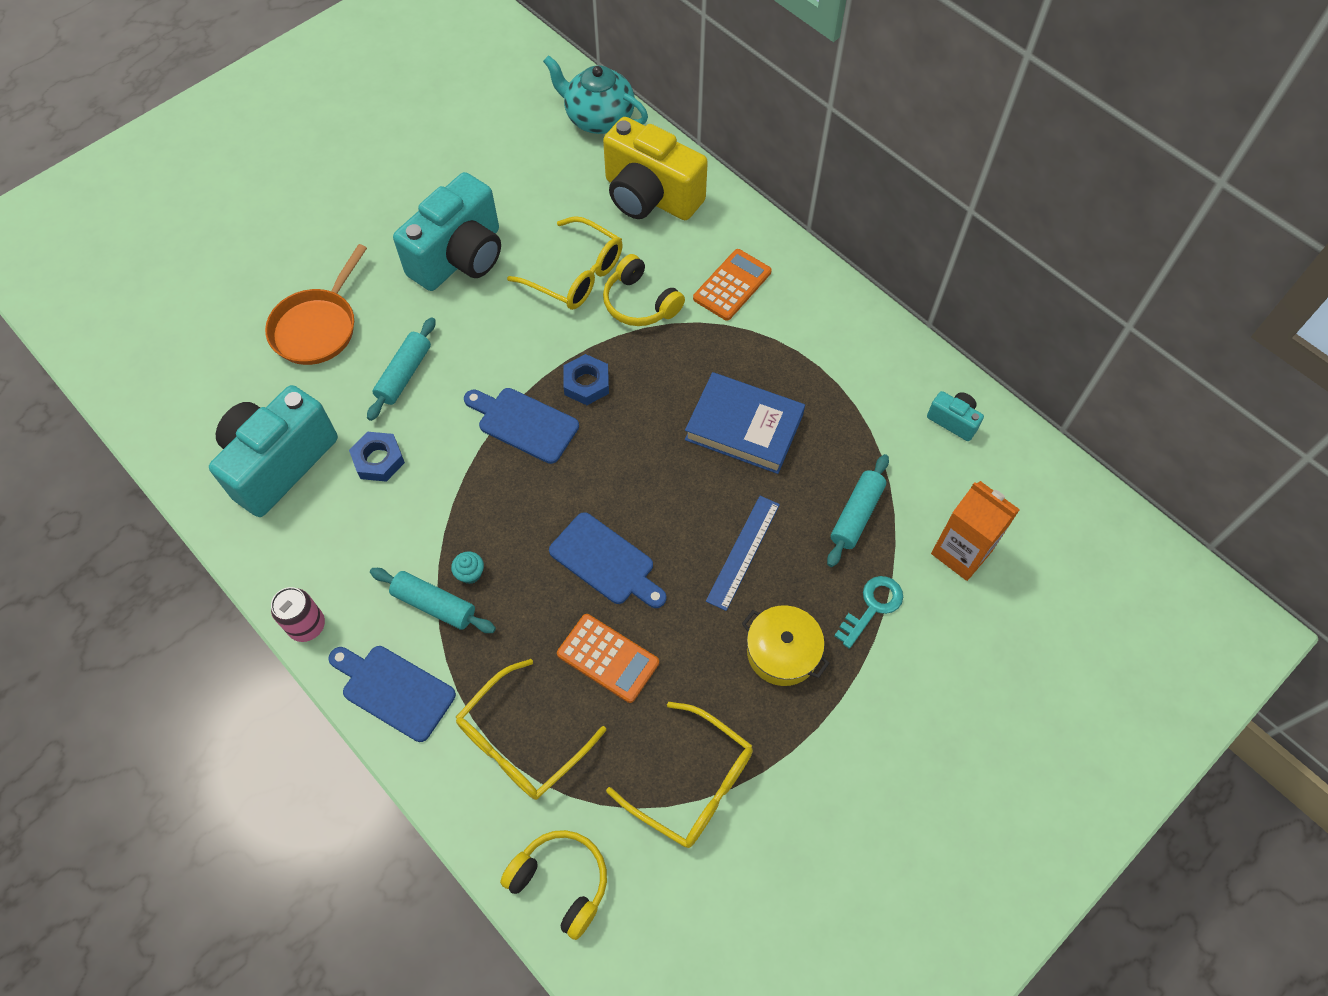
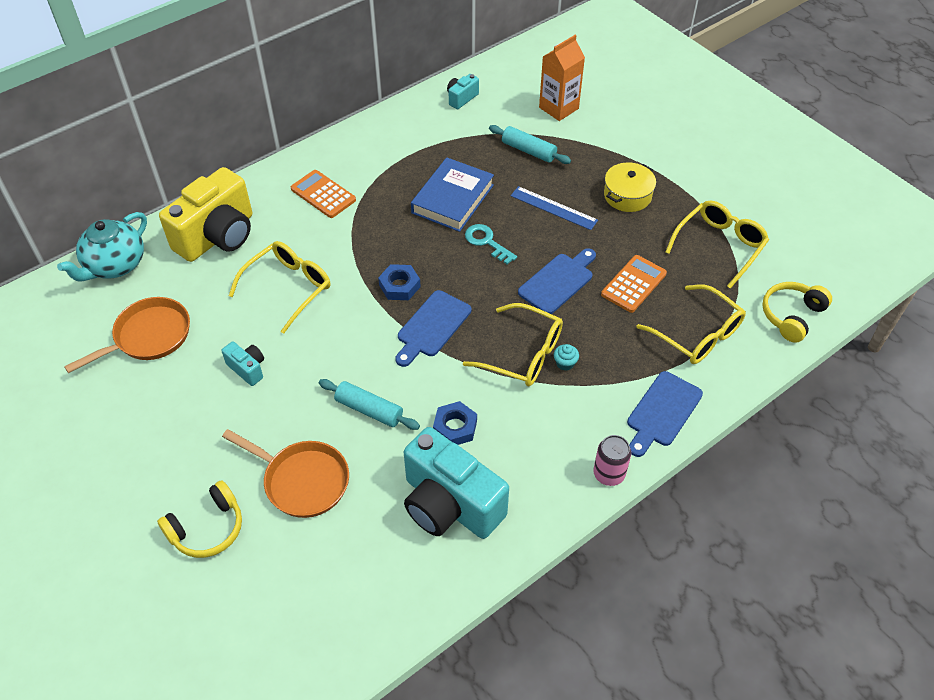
camera: 85 degrees left, 10 degrees down
turquoise rolling pin [370,568,496,633] -> none
turquoise camera [393,172,501,291] -> turquoise camera [221,341,264,386], size x0.44
yellow headphones [603,254,685,326] -> yellow headphones moved to [157,480,242,558]
turquoise key [834,576,903,649] -> turquoise key moved to [465,224,517,265]
none -> orange pan [64,297,190,373]
none -> yellow glasses [463,303,563,386]

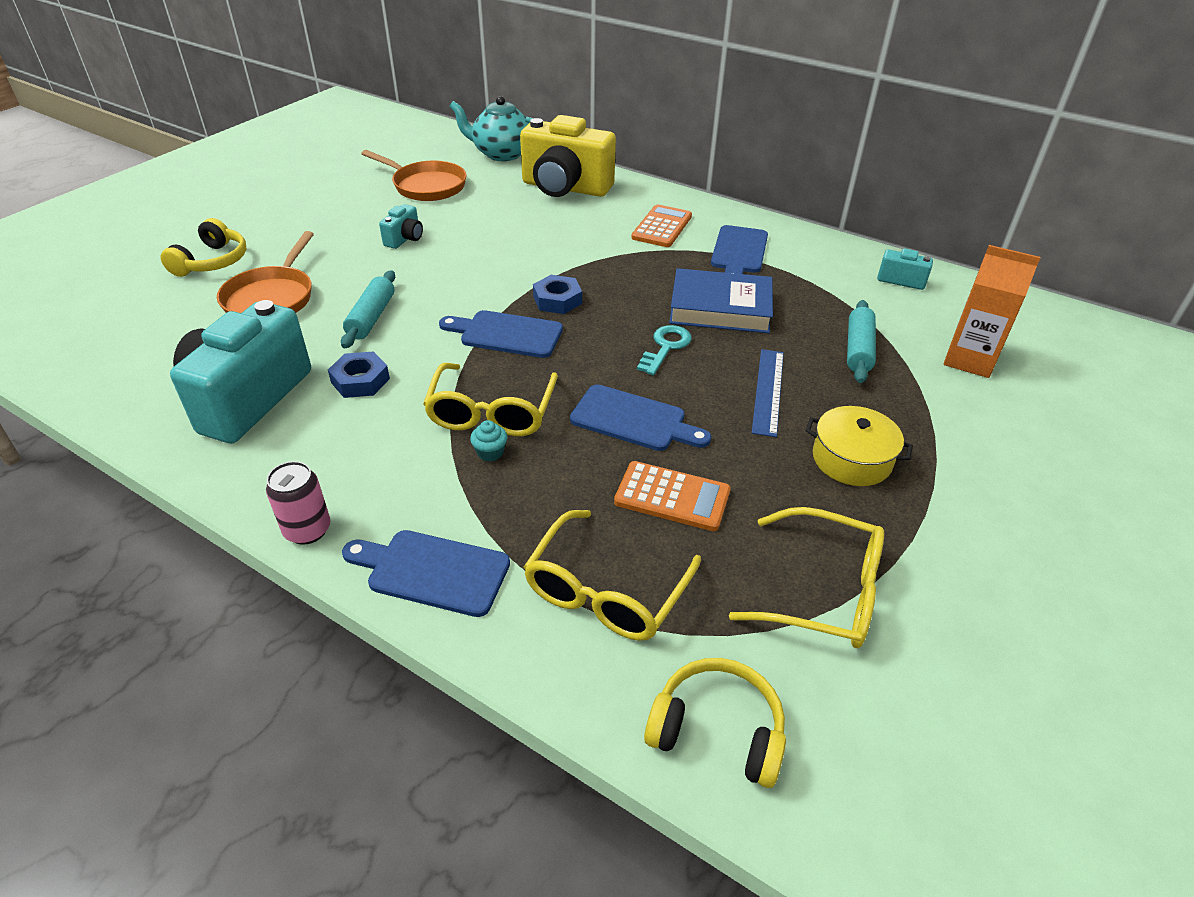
camera: 70 degrees right, 10 degrees down
yellow headphones [157,480,242,558] -> yellow headphones turned 105 degrees counterclockwise [161,218,246,277]
yellow glasses [229,241,330,334] -> none
none -> blue cutting board [711,225,768,274]

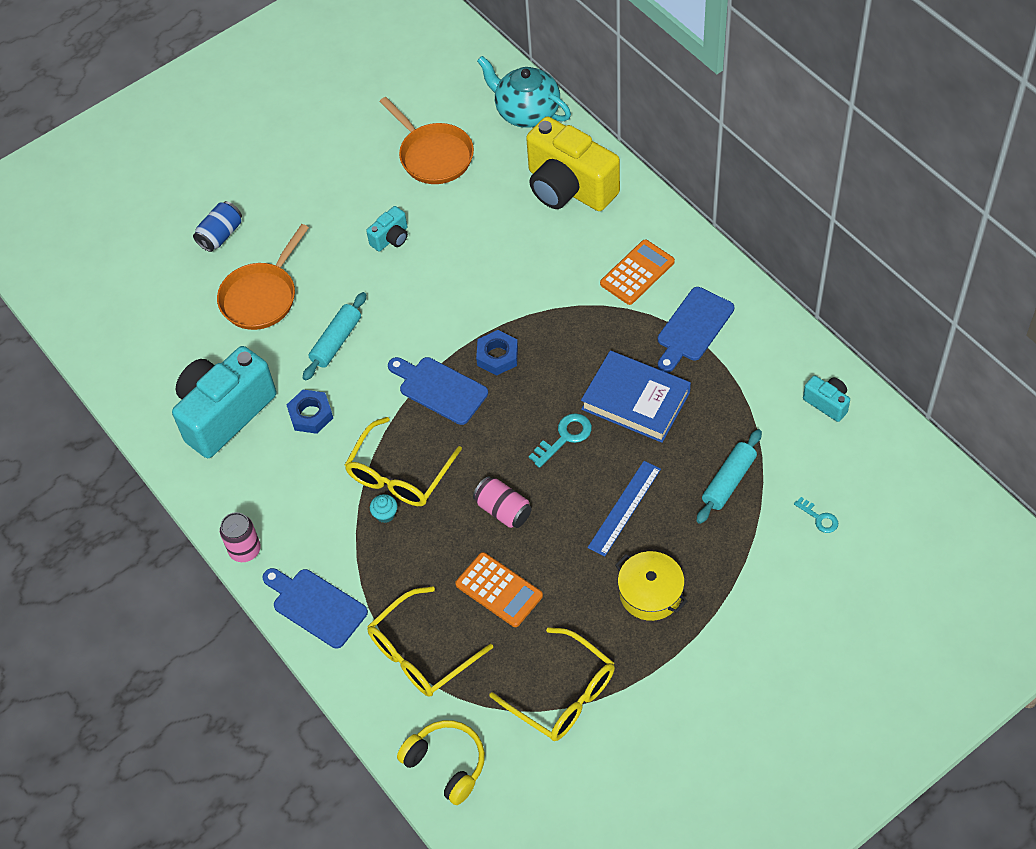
camera: 25 degrees right, 15 degrees up
yellow headphones [161,218,246,277] -> blue can [193,201,242,252]
blue cutting board [570,384,711,451] -> pink can [473,476,532,528]
orange carton [943,245,1041,378] -> turquoise key [794,497,838,533]

